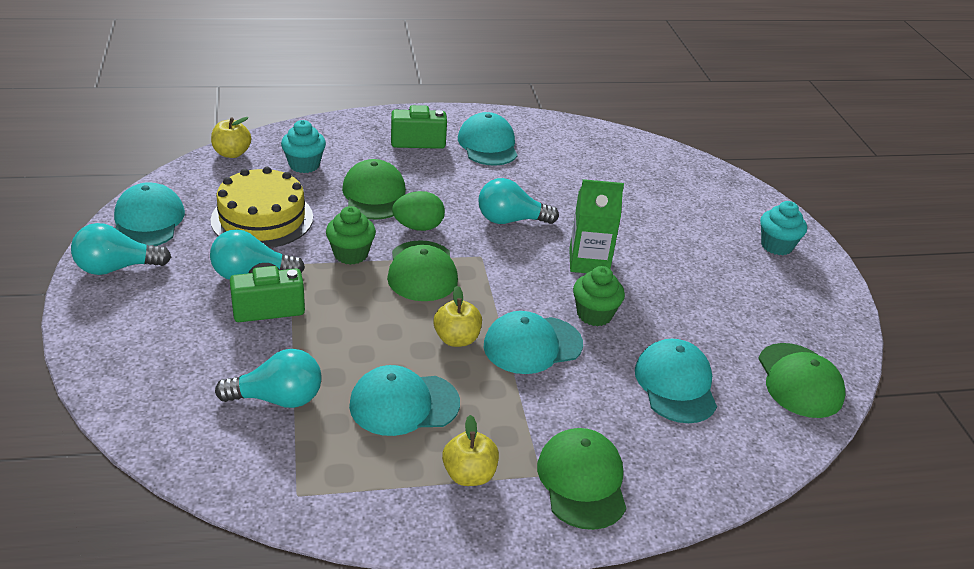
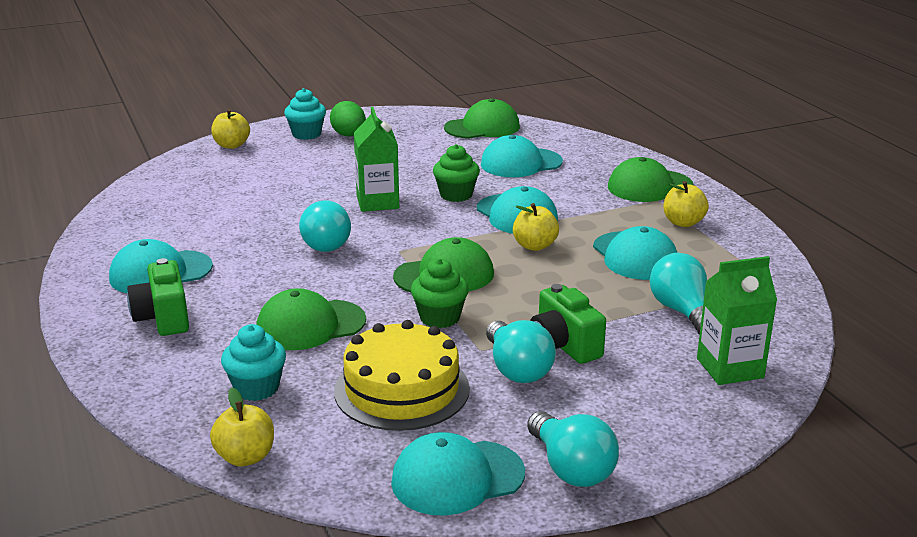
camera: 100 degrees left, 10 degrees down
green egg [392,191,445,231] -> green egg moved to [330,101,366,136]
none -> yellow apple [211,109,250,149]
none -> green carton [697,256,777,385]

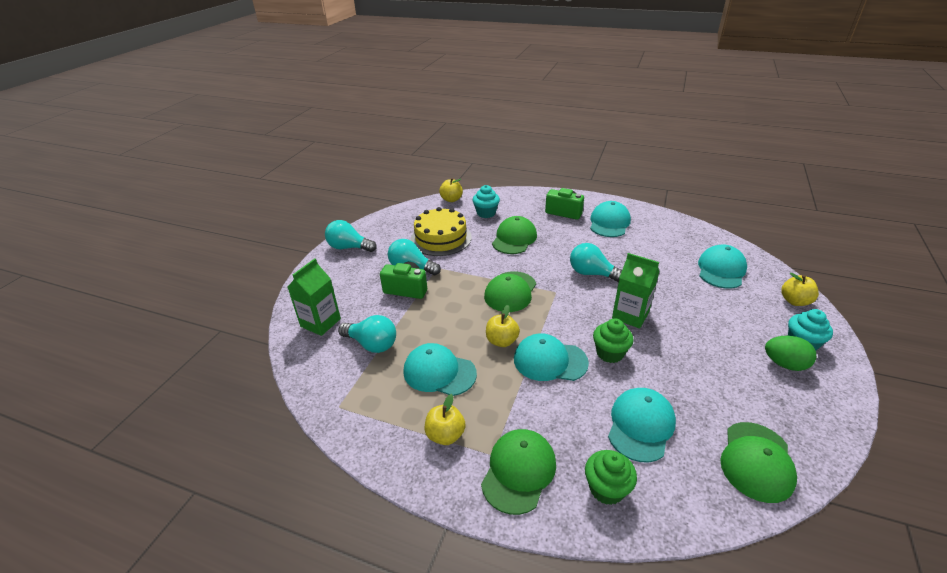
camera: 135 degrees right, 10 degrees up
turquoise cap [391,432,525,516] -> turquoise cap moved to [698,245,747,289]
green cupcake [411,258,469,328] -> green cupcake moved to [585,450,637,505]

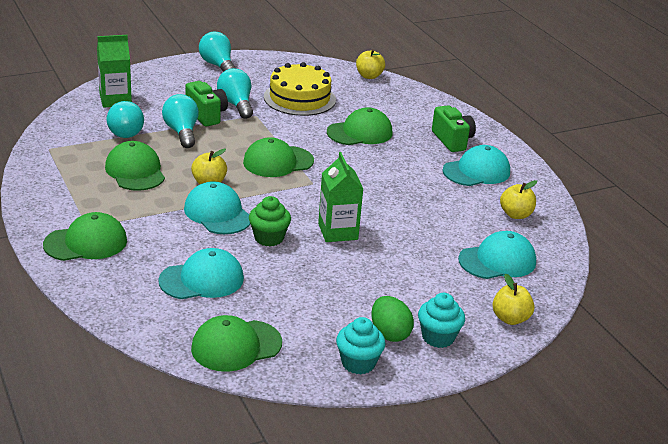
camera: 40 degrees right, 5 degrees down
turquoise cap [403,343,477,396] -> green cap [105,141,165,191]
yellow apple [425,394,466,445] -> yellow apple moved to [500,180,537,219]
turquoise cupcake [473,185,500,218] -> turquoise cupcake moved to [336,317,385,374]
turquoise light bulb [570,243,622,283] -> turquoise light bulb moved to [162,94,199,148]
green cupcake [585,450,637,505] -> none

